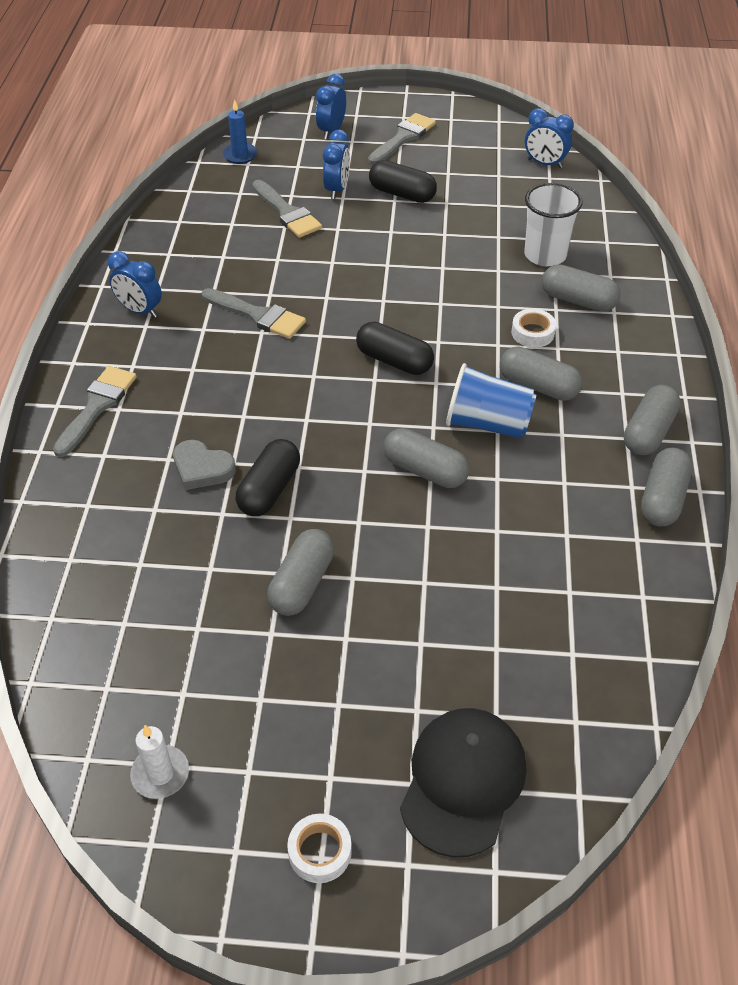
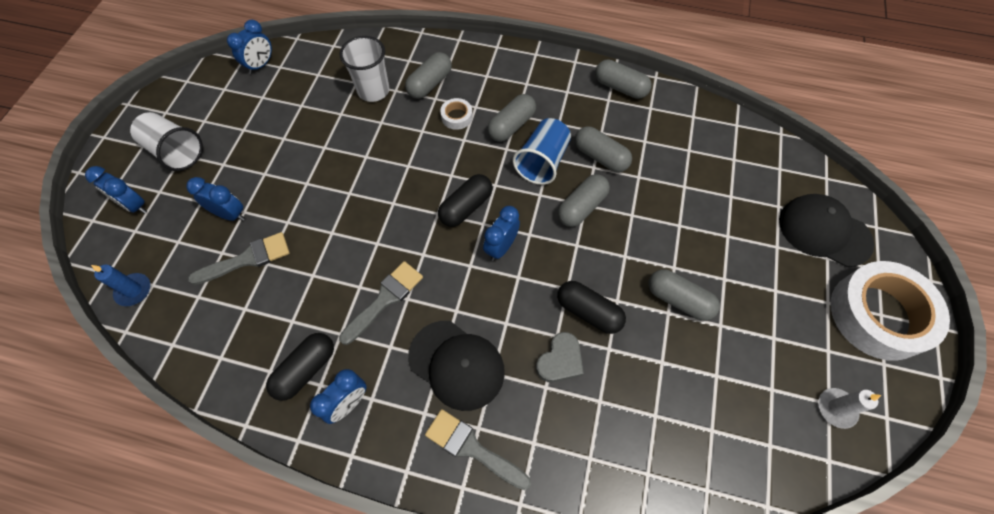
camera: 80 degrees left, 15 degrees up
white tape [287,814,352,883] -> white tape [830,261,950,361], size x2.45
grey brush [368,113,436,165] -> white cup [130,112,203,171]
black capsule [369,160,437,203] -> black capsule moved to [266,333,334,401]
grey capsule [624,385,681,455] -> grey capsule moved to [575,126,632,172]
none -> black cap [408,321,505,411]
none -> blue clock [483,206,520,261]

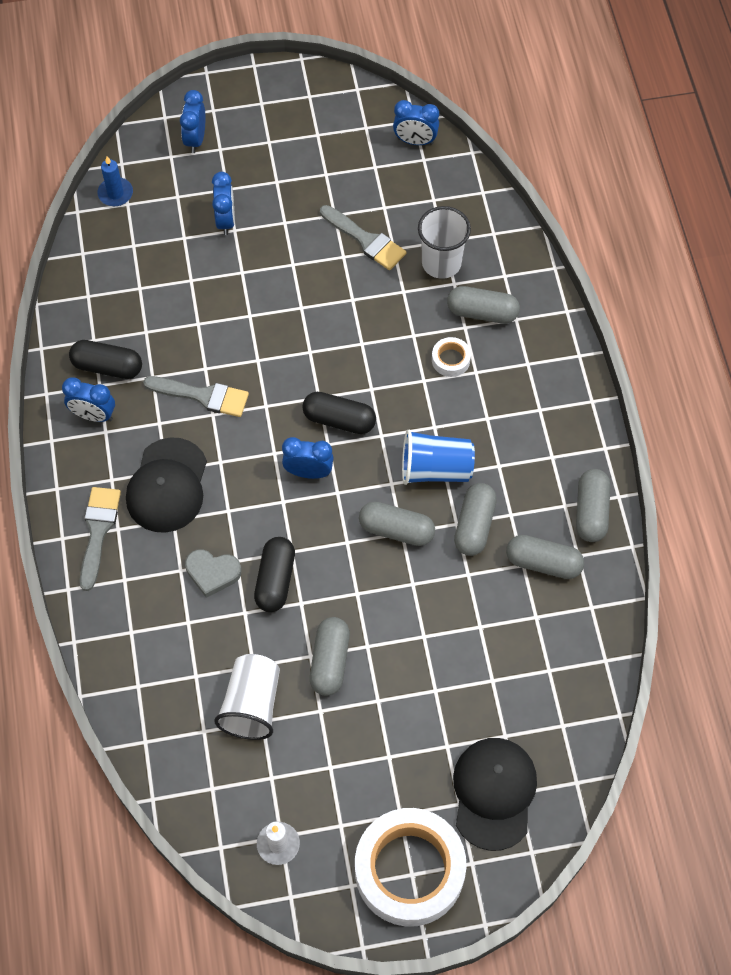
camera: 65 degrees right, 0 degrees up
white cup [130,112,203,171] -> white cup moved to [214,654,280,740]
grey brush [188,232,290,285] -> grey brush moved to [320,205,406,270]
grey capsule [487,94,536,142] -> grey capsule moved to [506,535,584,579]

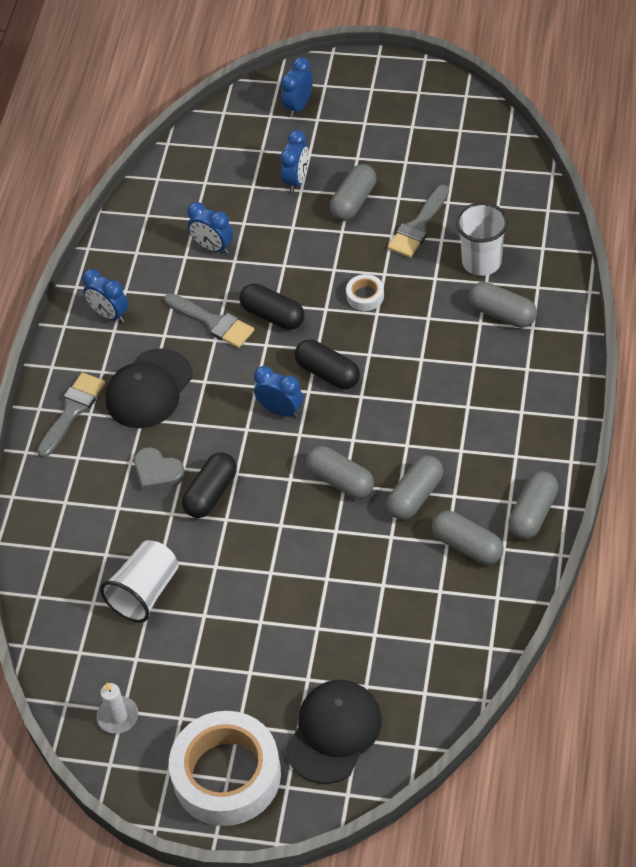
camera: 25 degrees right, 10 degrees down
black capsule [69,340,142,379] -> black capsule moved to [239,284,305,330]
blue candle [97,156,133,206] -> none
grey capsule [310,617,350,696] -> grey capsule moved to [330,164,376,221]
grey brush [320,205,406,270] -> grey brush turned 60 degrees clockwise [388,185,449,258]
blue clock [393,100,439,145] -> blue clock moved to [187,202,233,254]
blue cup [402,430,475,485] -> none
white tape [432,337,471,377] -> white tape moved to [346,274,384,311]

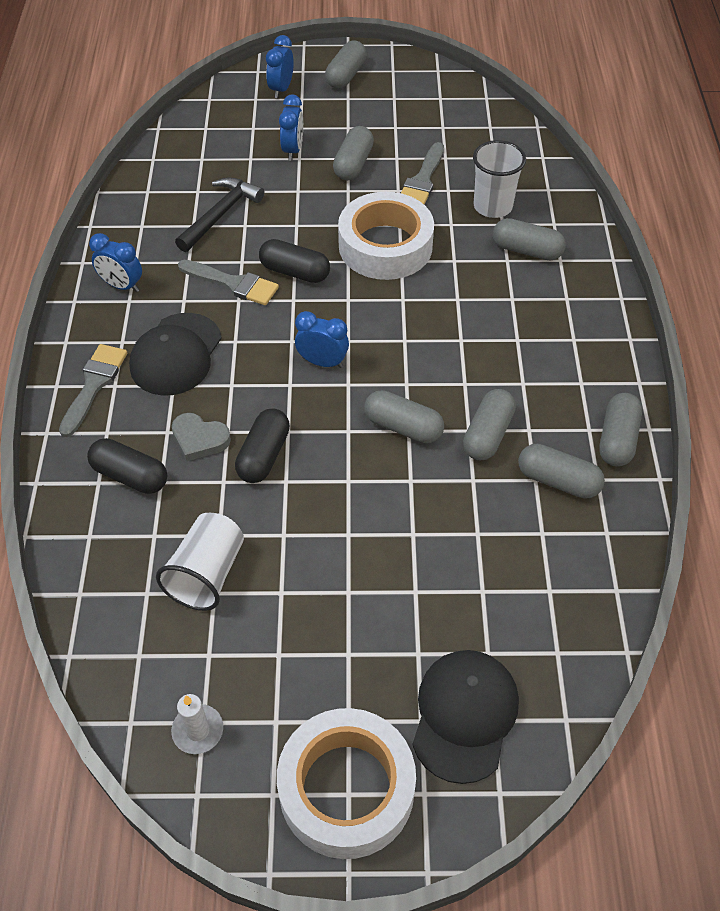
camera: 15 degrees left, 0 degrees up
blue clock [187,202,233,254] -> black hammer [175,177,264,252]
black capsule [295,340,360,389] -> black capsule moved to [87,438,167,494]
white tape [346,274,384,311] -> white tape [338,192,434,280], size x2.45
none -> grey capsule [325,40,367,89]

